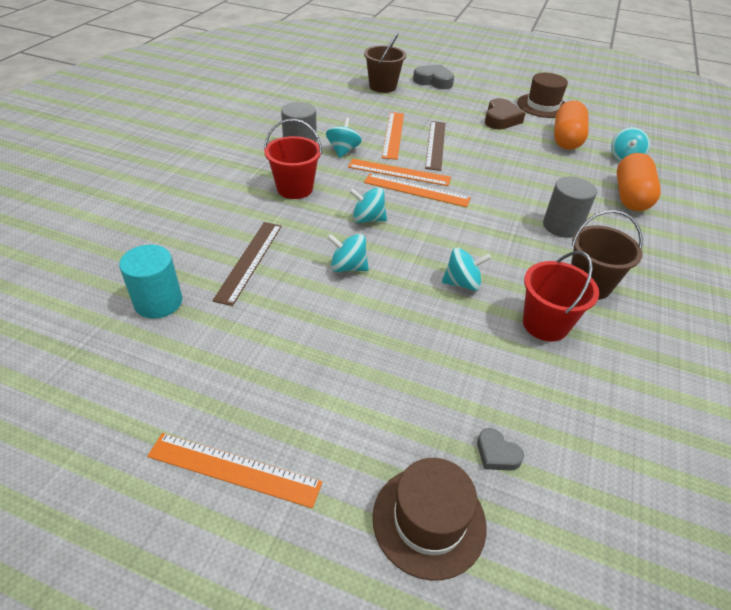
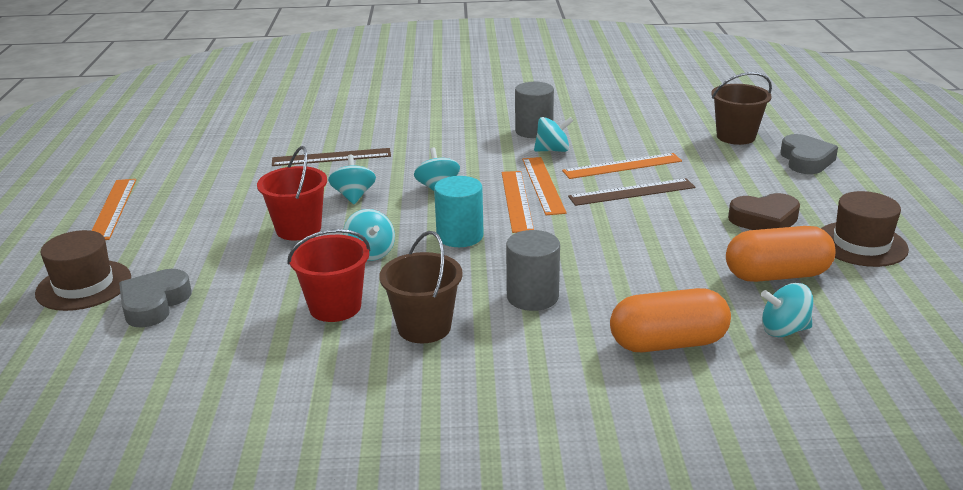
camera: 70 degrees right, 15 degrees down
turquoise cylinder [119,244,183,319] -> turquoise cylinder moved to [434,176,484,247]
red bucket [264,119,322,199] -> red bucket moved to [257,146,327,240]
grey heart [477,428,524,471] -> grey heart [119,269,191,328], size x1.81

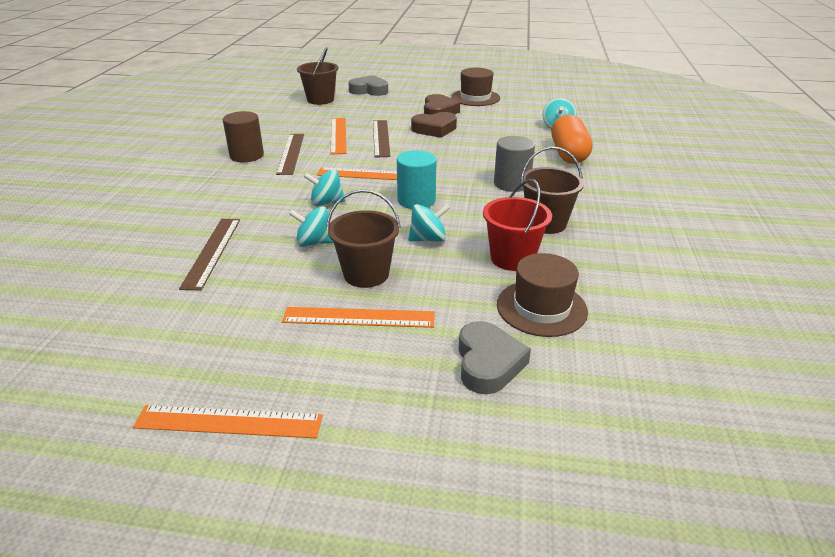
camera: 80 degrees left, 5 degrees up
brown hat [35,230,131,311] -> brown hat moved to [497,253,588,337]
grey heart [119,269,191,328] -> grey heart turned 120 degrees counterclockwise [459,321,531,394]
red bucket [257,146,327,240] -> brown bucket [326,189,401,288]
grey cylinder [515,82,554,138] -> brown cylinder [223,111,264,162]
orange ruler [522,157,567,215] -> orange ruler moved to [282,307,435,328]
turquoise spinning top [534,117,574,152] -> brown ruler [276,134,304,175]
orange capsule [726,226,836,282] -> none
none -> brown heart [411,112,457,138]

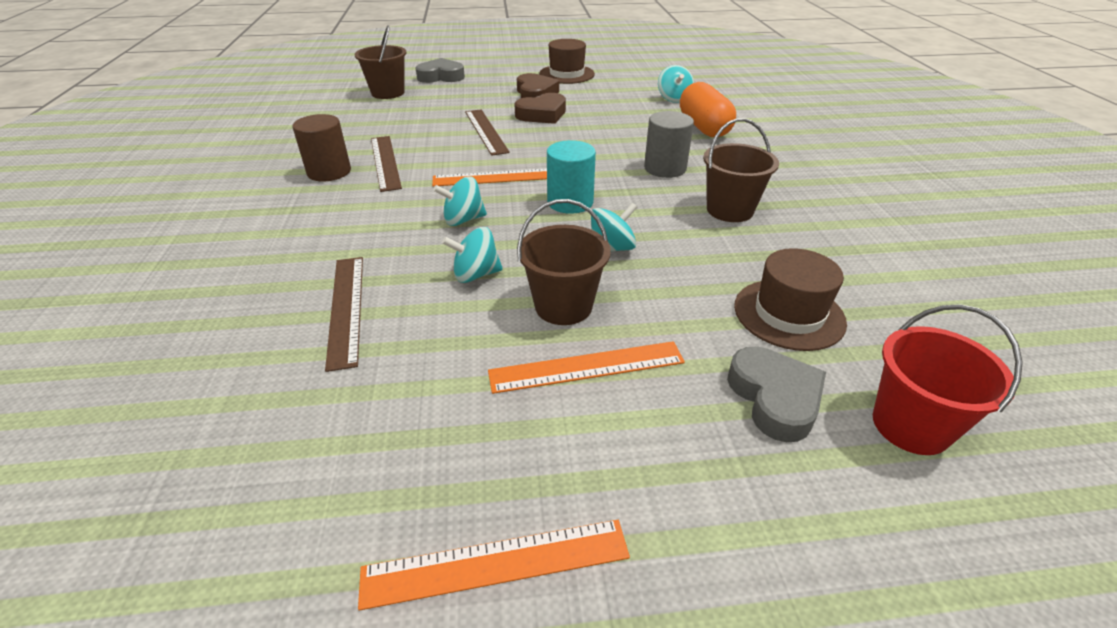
camera: 15 degrees left, 5 degrees up
orange ruler [331,118,346,155] -> none
red bucket [483,179,552,271] -> red bucket moved to [873,304,1023,455]

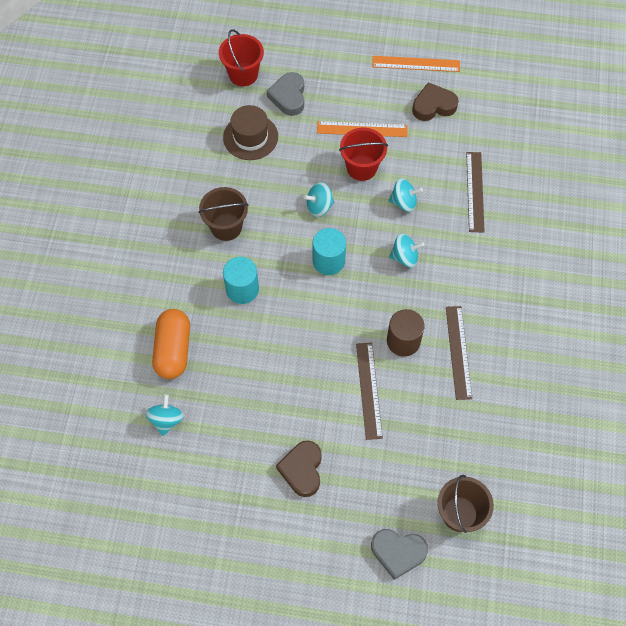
camera: 165 degrees left, 25 degrees up
brown cylinder [292,114,351,182] -> brown cylinder moved to [387,309,424,357]
orange ruler [432,169,547,187] -> none
brown heart [514,93,566,124] -> brown heart moved to [412,82,459,121]
brown bucket [517,199,611,325] -> red bucket [339,128,388,181]
brown hat [539,39,595,84] -> none
grey cylinder [644,111,694,178] -> turquoise cylinder [223,257,259,304]

